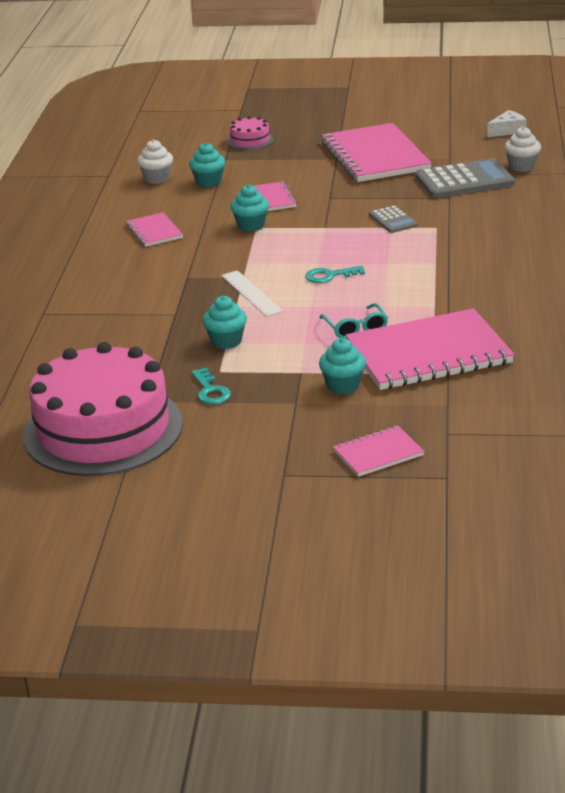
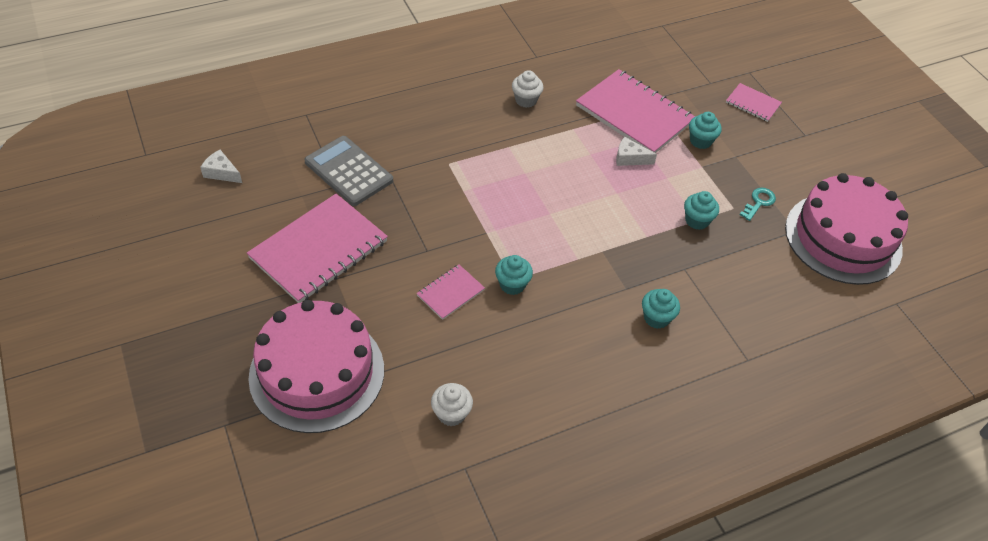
camera: 125 degrees left, 20 degrees up
pink notebook [126,212,183,247] -> none
turquoise cupcake [189,143,225,188] -> turquoise cupcake moved to [642,289,680,329]
white ruler [221,270,283,317] -> none
pink cake [227,116,273,150] -> pink cake [248,300,384,433], size x2.42
turquoise key [305,266,365,283] -> none
turquoise glasses [319,303,388,339] -> white cheese [616,137,657,166]
grey calculator [369,205,418,233] -> none
white cupcake [504,127,541,172] -> white cupcake moved to [512,70,543,108]

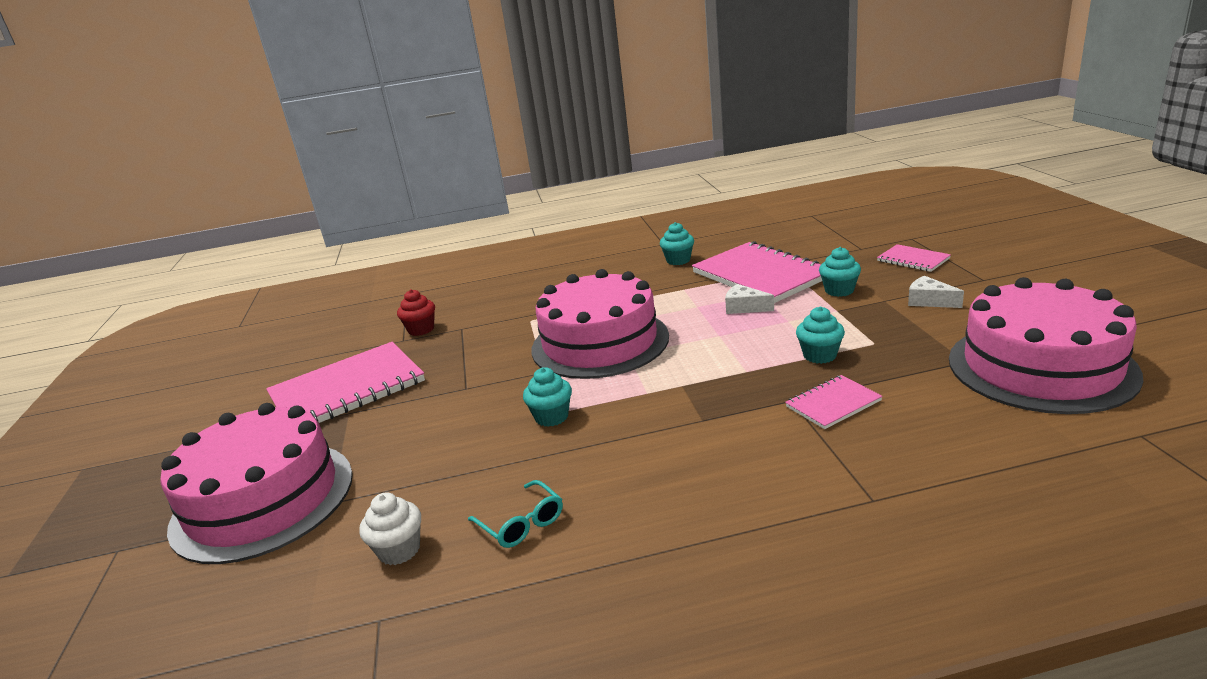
camera: 20 degrees right, 25 degrees down
white cheese [200,150,242,183] -> white cheese moved to [908,276,964,308]
grey calculator [304,136,393,206] -> red cupcake [397,289,435,336]
pink notebook [416,264,485,320] -> pink notebook moved to [785,375,882,429]
white cupcake [512,70,543,108] -> none
turquoise cupcake [642,289,680,329] -> turquoise cupcake moved to [660,222,694,265]
turquoise key [740,188,776,221] -> none
none -> turquoise glasses [468,480,563,548]
none -> pink cake [532,269,669,379]

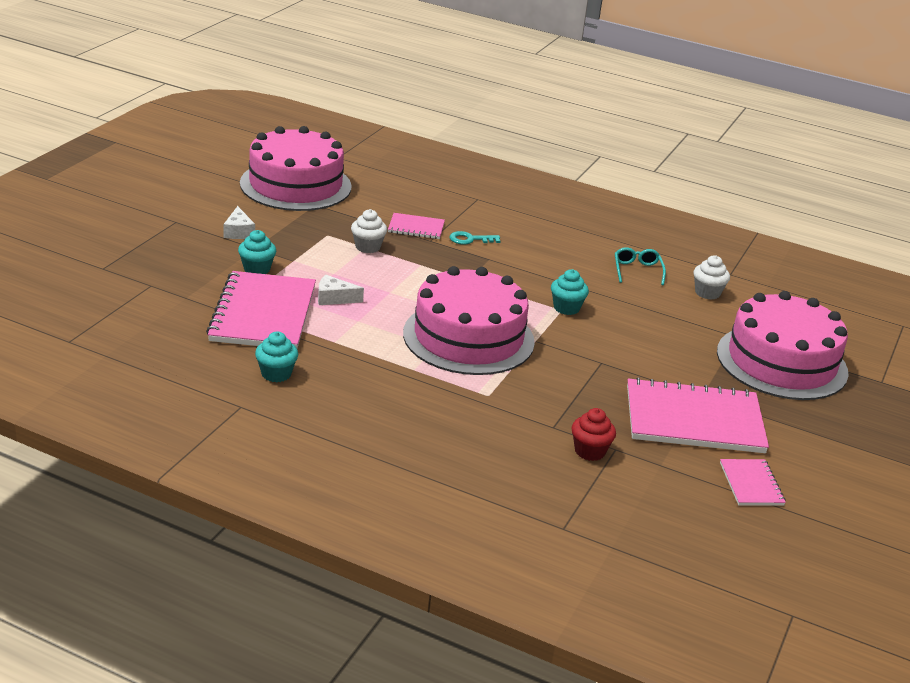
camera: 150 degrees left, 5 degrees up
white cheese [725,284,774,314] -> white cheese turned 120 degrees clockwise [318,275,364,305]
turquoise cupcake [796,306,845,364] -> white cupcake [351,209,387,253]
pink notebook [877,244,951,272] -> pink notebook moved to [720,459,786,506]
none -> turquoise key [450,231,501,245]

